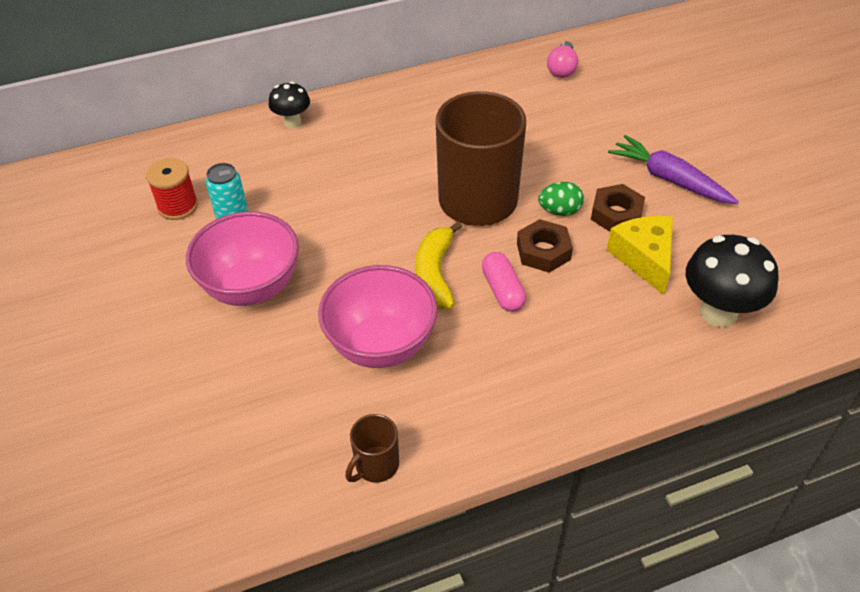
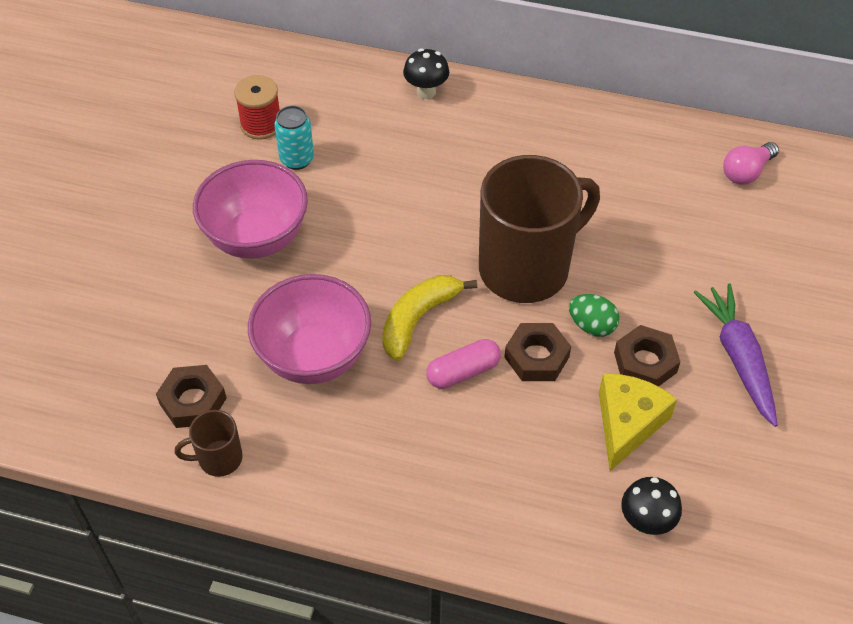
camera: 35 degrees right, 5 degrees up
pink capsule [482,252,526,312] -> pink capsule turned 45 degrees clockwise [426,339,501,389]
black mushroom [686,235,779,327] -> black mushroom [621,477,682,535], size x0.59
none -> brown nut [156,365,227,428]

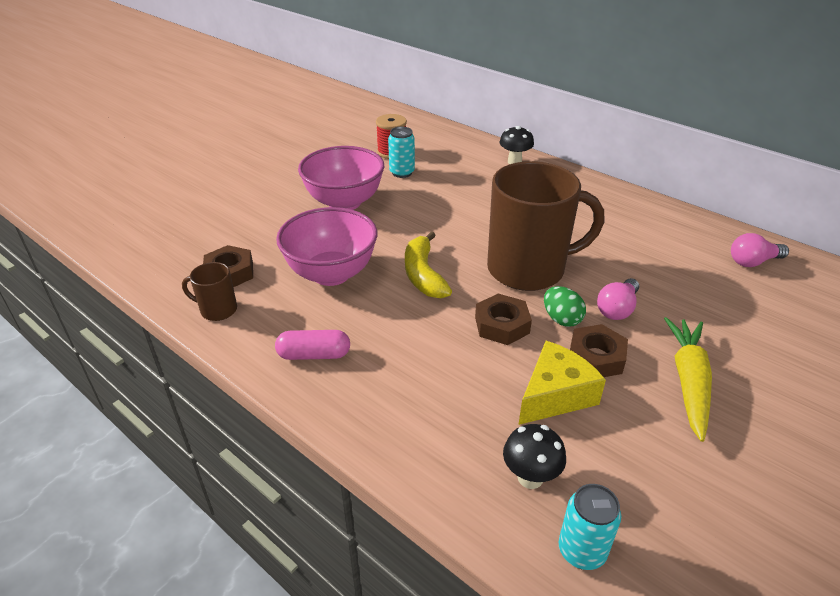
camera: 25 degrees right, 15 degrees down
yellow banana [382,275,477,361] -> yellow banana turned 75 degrees counterclockwise [405,231,452,298]
pink capsule [426,339,501,389] -> pink capsule moved to [275,330,350,360]
purple carrot [693,284,778,427] -> yellow carrot [664,317,712,442]
none -> turquoise can [559,484,621,570]
none -> pink light bulb [597,278,639,320]

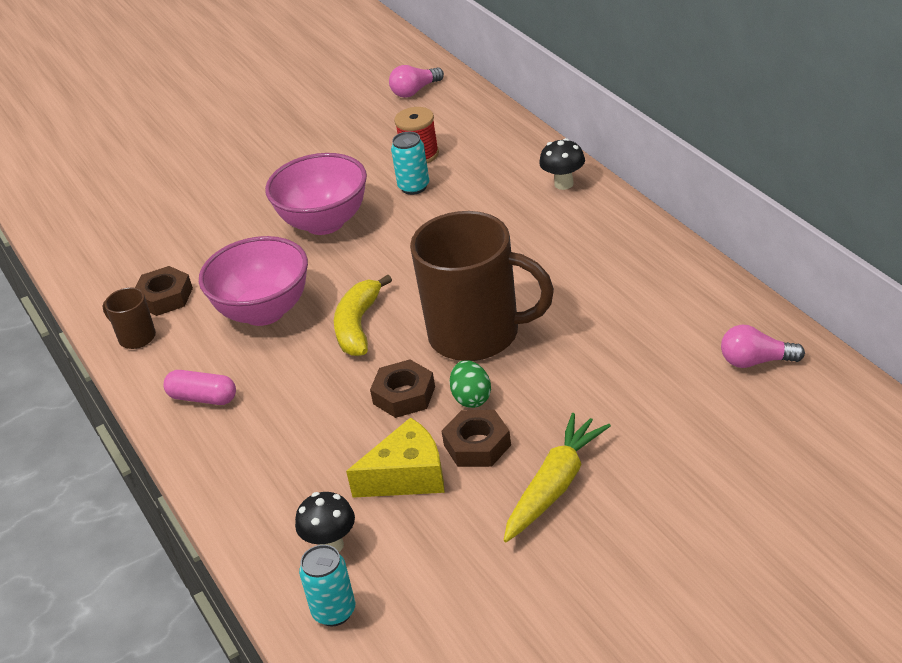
camera: 25 degrees right, 0 degrees up
pink light bulb [597,278,639,320] -> pink light bulb moved to [389,65,444,98]

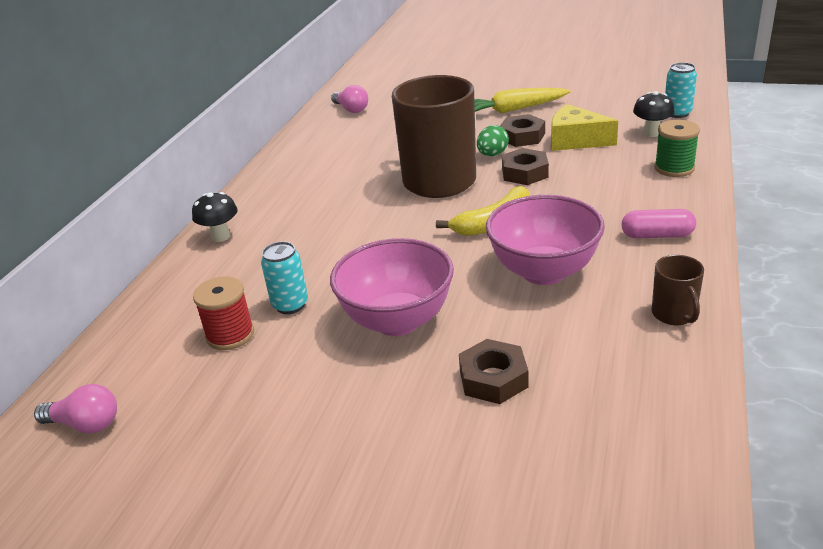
camera: 135 degrees left, 5 degrees down
brown nut [135,266,193,316] -> brown nut moved to [459,339,528,404]
pink capsule [164,370,236,405] -> pink capsule turned 60 degrees counterclockwise [622,209,696,239]
none -> green spool [654,120,700,177]

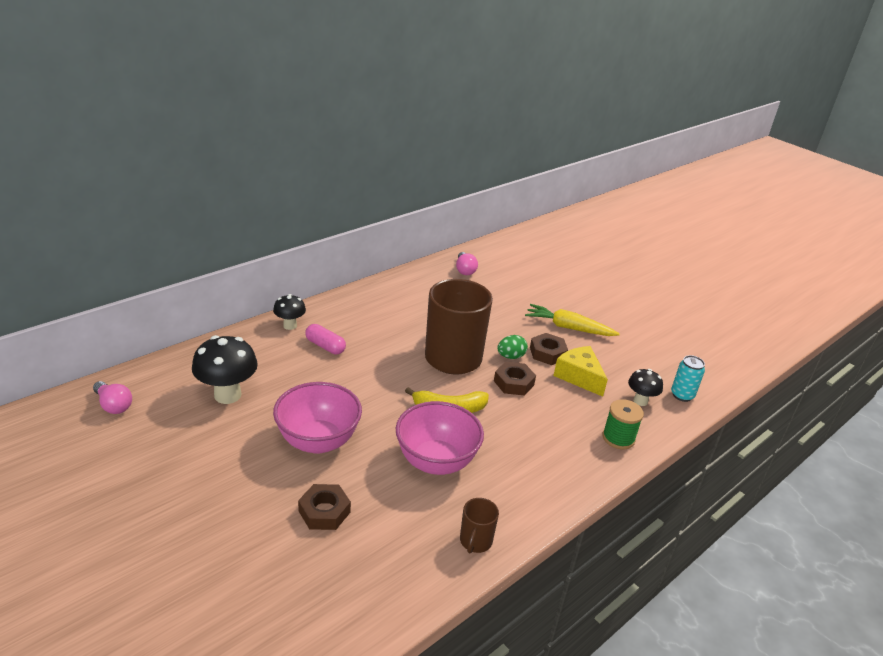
camera: 25 degrees right, 0 degrees up
red spool [193,277,254,350] -> black mushroom [192,335,258,404]
turquoise can [261,241,308,314] -> none
pink capsule [622,209,696,239] -> pink capsule moved to [305,324,346,354]

